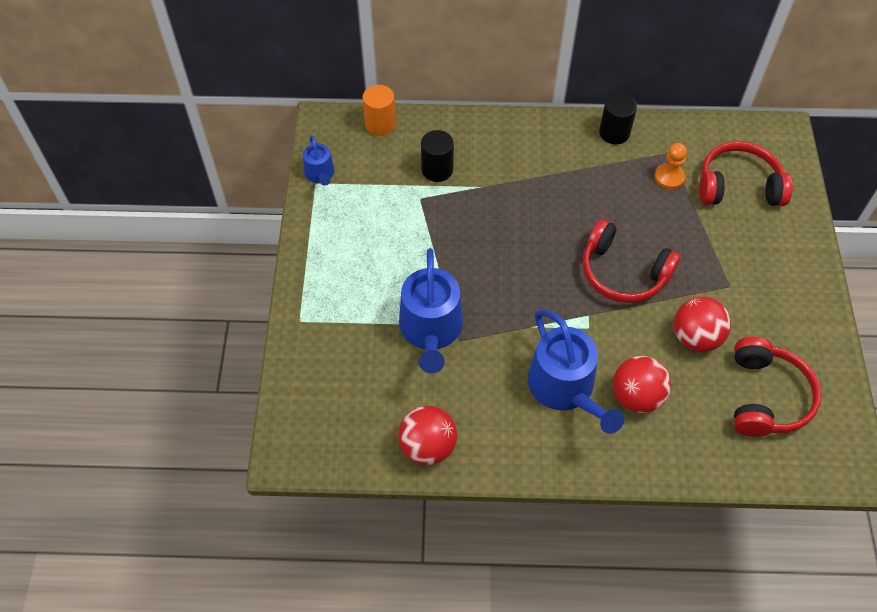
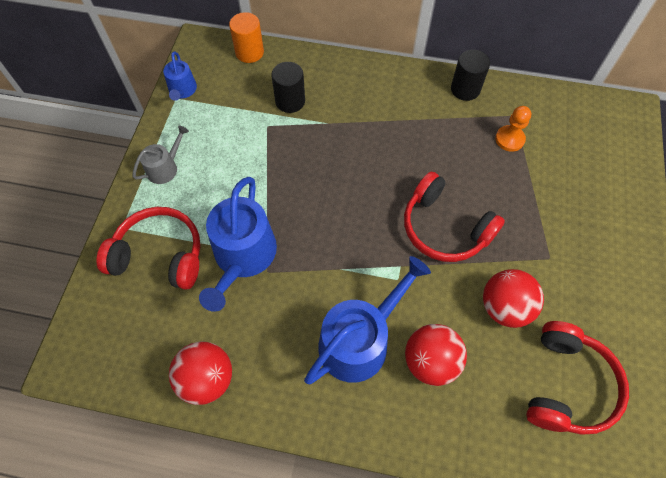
camera: 10 degrees right, 5 degrees up
blue watering can [528,309,624,434] -> blue watering can turned 120 degrees counterclockwise [304,256,431,385]
red headphones [699,141,793,206] -> red headphones moved to [96,207,201,290]
none -> grey watering can [132,125,189,184]

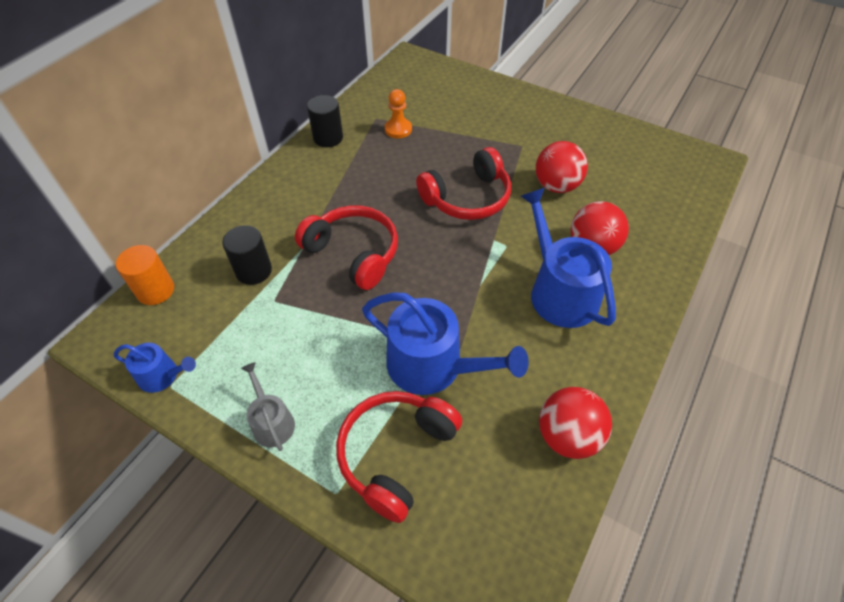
camera: 70 degrees left, 10 degrees down
red headphones [526,321,629,435] -> red headphones moved to [295,205,398,290]

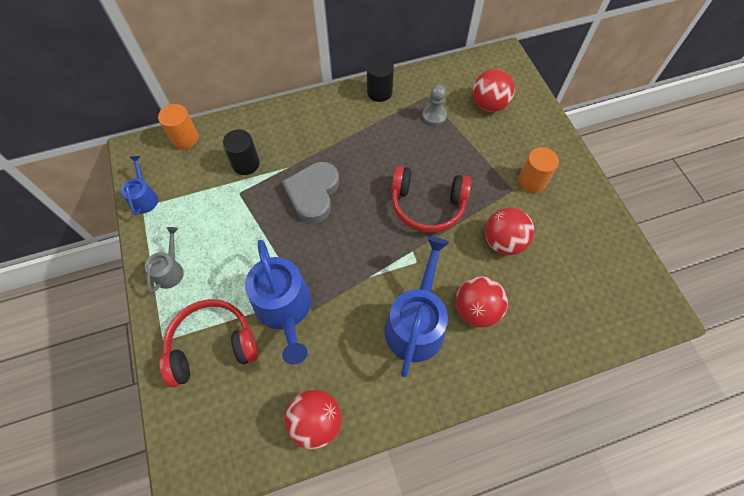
camera: 40 degrees right, 10 degrees up
blue watering can [114,343,196,393] -> blue watering can turned 150 degrees counterclockwise [121,156,158,215]
red headphones [295,205,398,290] -> grey heart [282,162,339,223]
orange pawn [385,89,412,138] -> grey pawn [422,85,447,126]
none -> red ball [472,69,515,112]
none -> orange cylinder [518,147,559,193]

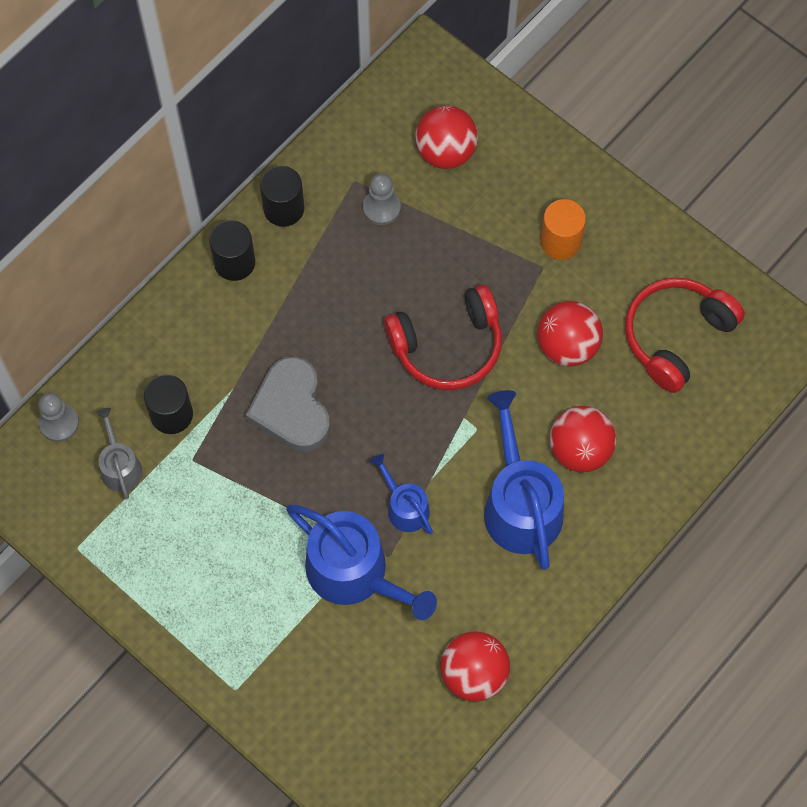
camera: 30 degrees left, 5 degrees up
blue watering can [121,156,158,215] -> blue watering can moved to [371,454,433,534]
grey watering can [145,227,184,293] -> grey watering can moved to [96,408,142,499]
orange cylinder [158,104,199,149] -> grey pawn [38,393,79,442]
red headphones [159,299,258,387] -> red headphones moved to [625,278,745,393]
none -> black cylinder [209,220,255,281]

